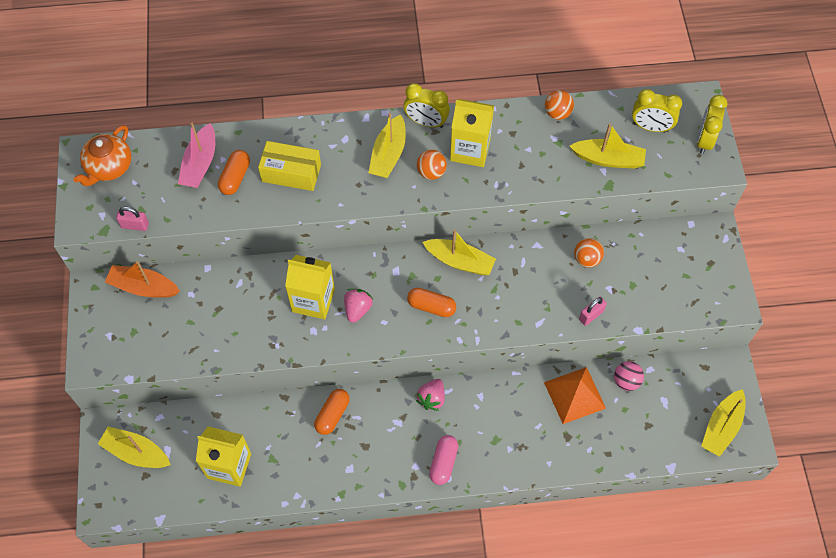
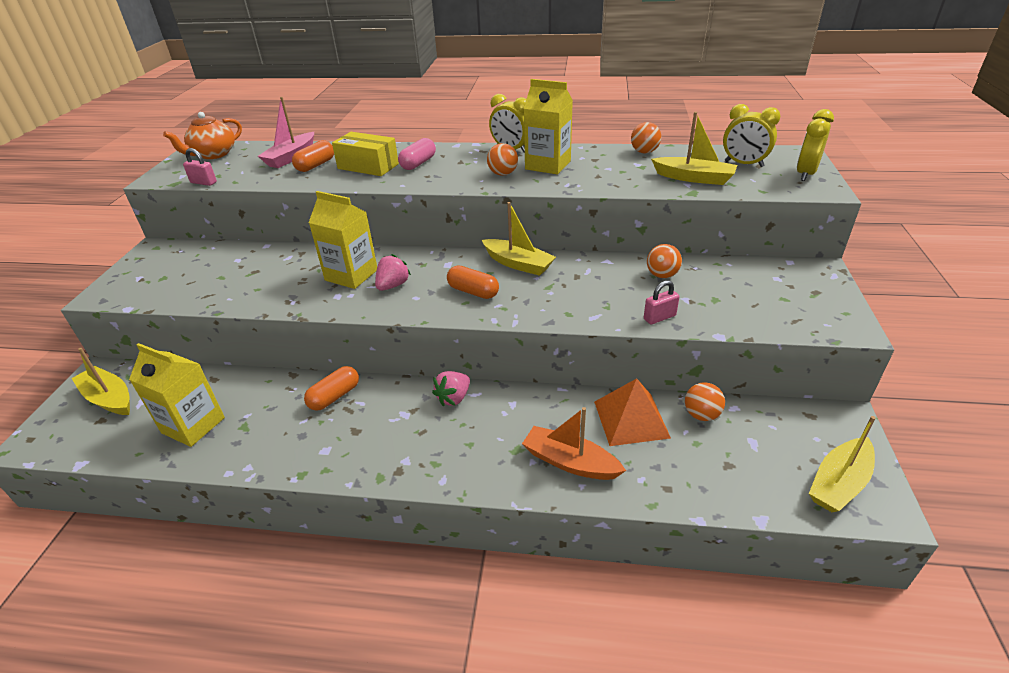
camera: 15 degrees right, 25 degrees down
orange boat [105,261,180,298] -> orange boat moved to [522,407,626,480]
yellow boat [368,113,406,178] -> none
pink capsule [429,435,458,485] -> pink capsule moved to [398,138,436,170]
pink ball [614,361,644,391] -> orange ball [685,382,725,421]

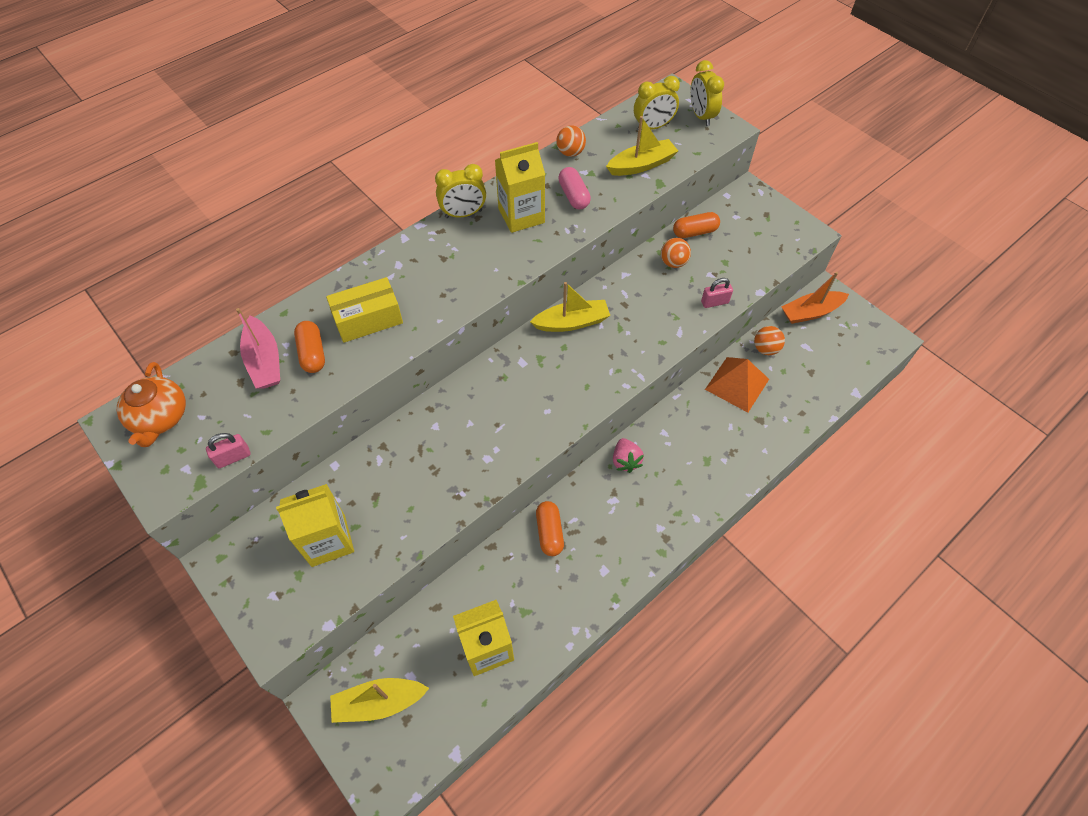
camera: 50 degrees left, 20 degrees up
yellow carton [309,191,377,289] -> yellow carton moved to [276,484,354,567]
pink strawberry [375,254,411,291] -> none
pink capsule [398,138,436,170] -> pink capsule moved to [558,167,591,209]
orange capsule [447,266,499,299] -> orange capsule moved to [673,212,720,238]
orange ball [487,143,518,176] -> none
orange boat [522,407,626,480] -> orange boat moved to [781,272,849,324]
pink padlock [644,280,679,324] -> pink padlock turned 60 degrees clockwise [701,278,733,308]
yellow boat [809,416,875,512] -> none

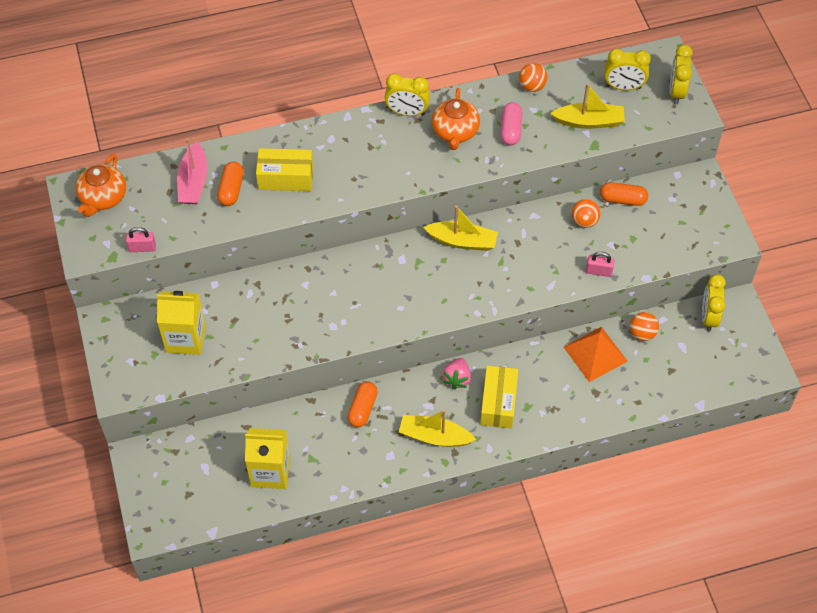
camera: 25 degrees right, 0 degrees up
yellow boat [330,678,429,723] -> yellow boat moved to [399,410,476,447]
yellow carton [495,142,545,233] -> orange teapot [432,88,480,150]
orange boat [781,272,849,324] -> yellow clock [702,274,726,332]
none -> yellow box [480,366,518,428]

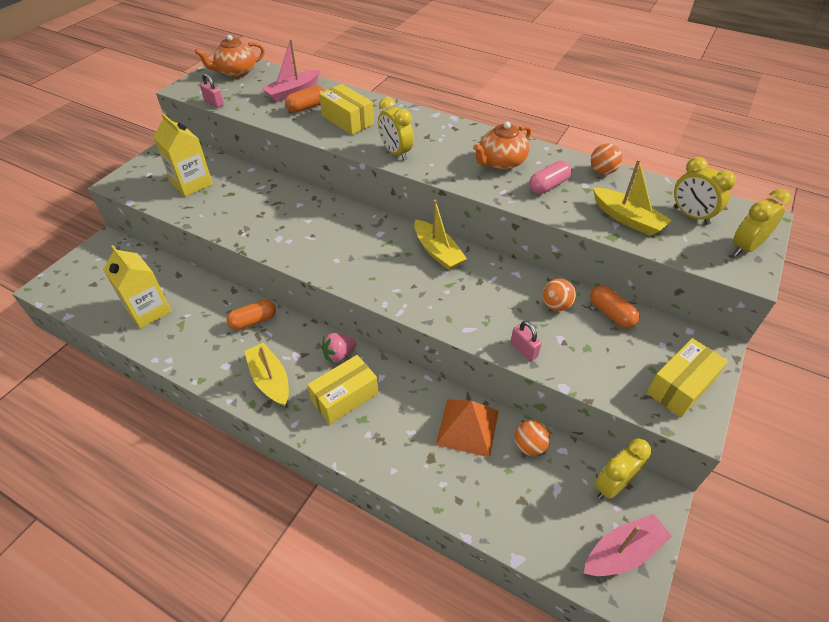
camera: 45 degrees right, 10 degrees down
yellow clock [385,74,430,116] -> yellow clock moved to [378,97,414,160]
none -> pink boat [584,514,672,576]
none -> yellow box [646,338,728,417]

